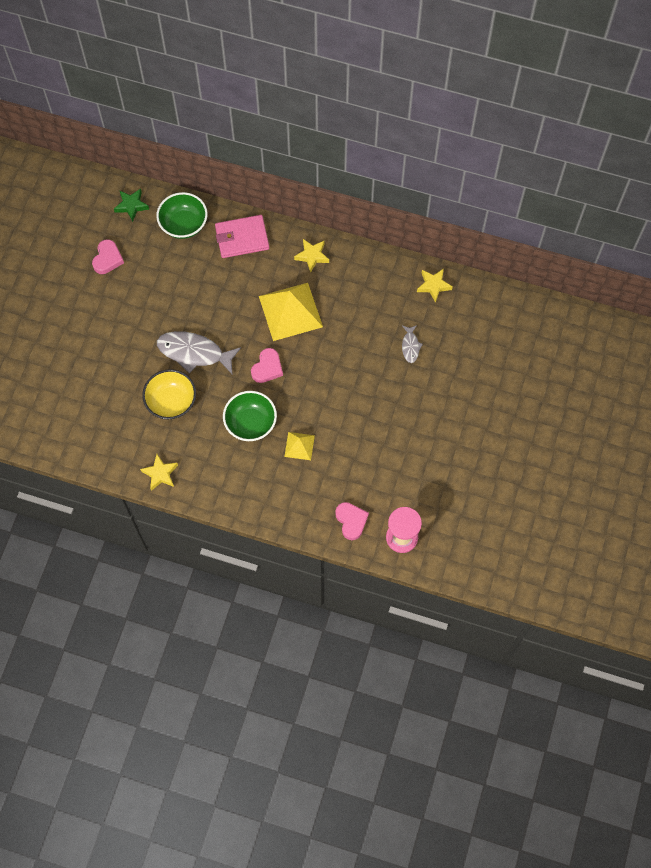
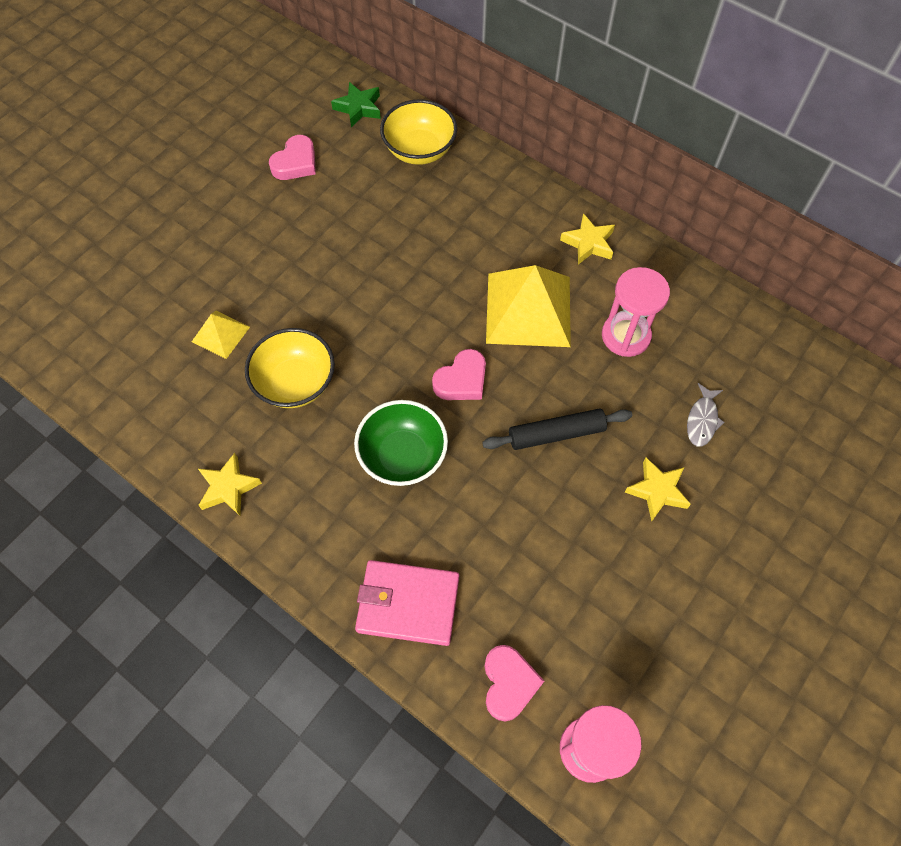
camera: 20 degrees right, 5 degrees down
green bowl [156,192,208,239] -> yellow bowl [380,99,457,165]
grey fish [157,331,241,374] -> none
pink wallet [215,215,269,258] -> pink wallet moved to [355,560,459,646]
yellow pyramid [284,432,315,460] -> yellow pyramid moved to [192,311,250,359]
yellow star [417,269,453,302] -> yellow star moved to [625,458,691,521]
none -> black rolling pin [482,408,632,450]
none -> pink hourglass [602,267,670,357]

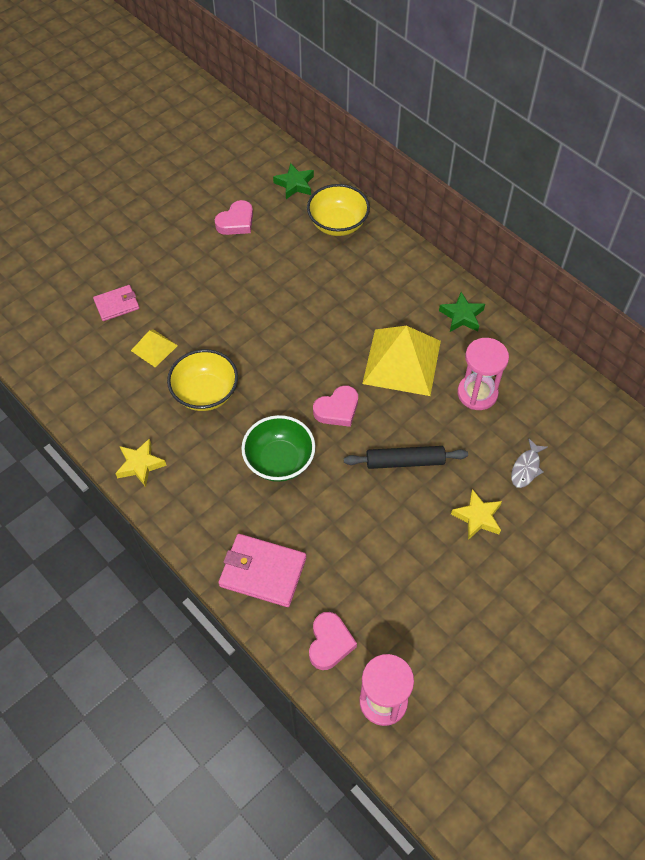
camera: 10 degrees right, 5 degrees down
yellow star [560,213,615,265] -> green star [439,292,485,332]
none -> pink wallet [93,285,139,321]

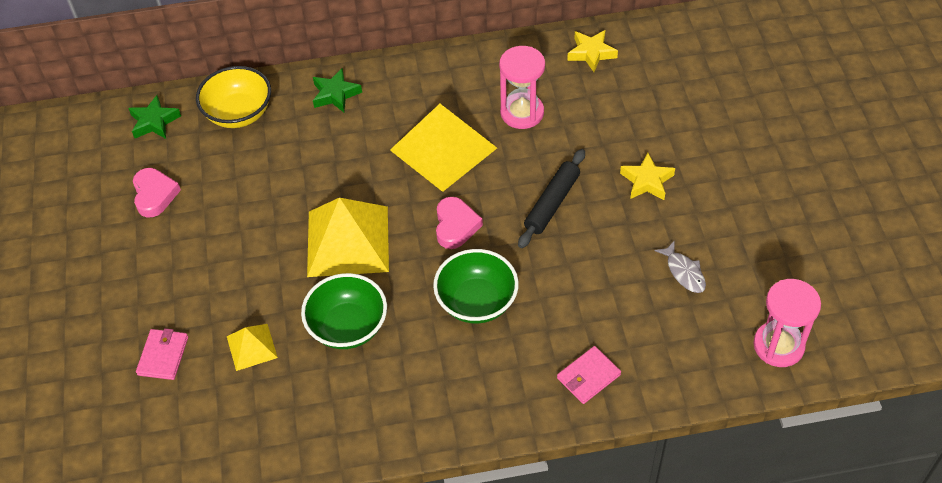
camera: 55 degrees left, 5 degrees down
yellow star [115,438,167,487] -> yellow star moved to [567,30,618,72]
yellow bowl [167,349,238,411] -> green bowl [301,273,387,349]
pink wallet [218,534,306,607] -> pink wallet [557,346,621,404], size x0.62
pink heart [309,612,357,670] -> none
green star [439,292,485,332] -> green star moved to [313,68,362,112]
grey fish [511,438,548,488] -> grey fish moved to [654,241,706,293]
none -> yellow pyramid [307,198,389,277]

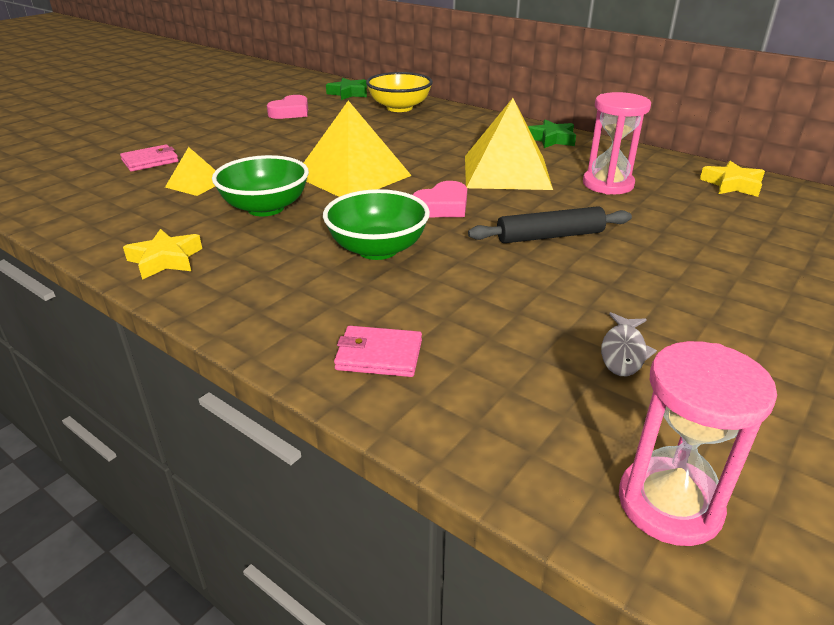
camera: 45 degrees right, 20 degrees down
green star [313,68,362,112] -> green star moved to [528,119,576,148]
yellow star [620,153,675,200] -> yellow star moved to [123,229,202,280]

